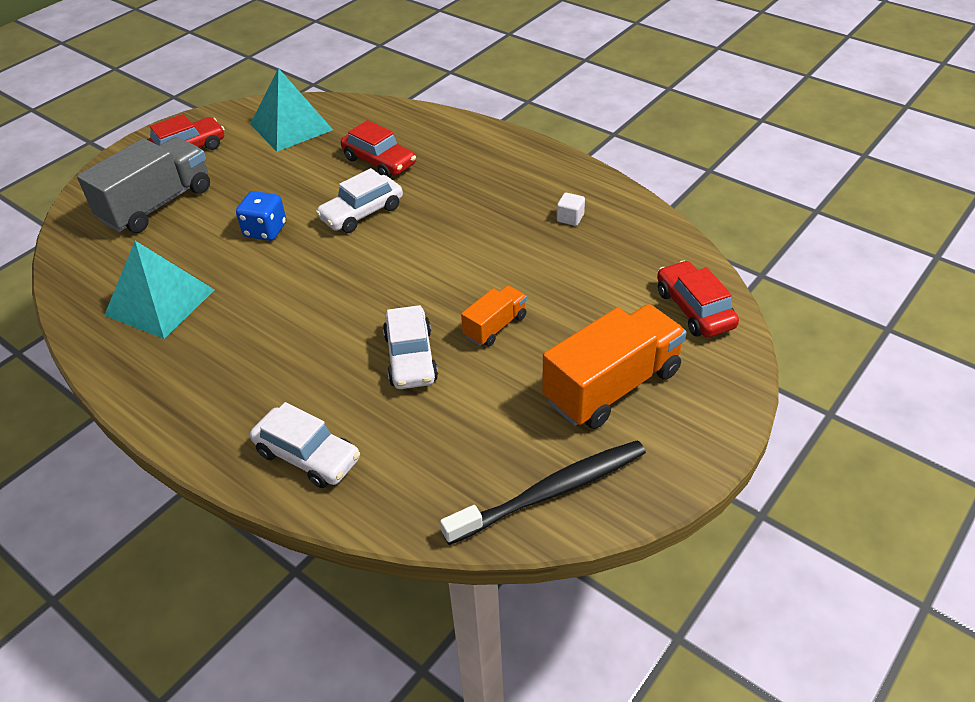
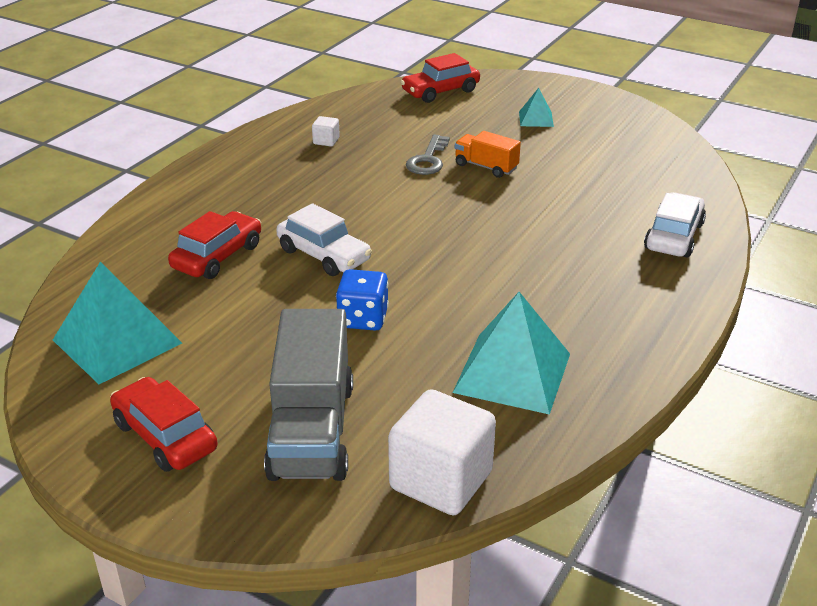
camera: 100 degrees left, 10 degrees down
grey truck [77,137,210,233] -> grey truck turned 120 degrees counterclockwise [264,309,353,481]
white car [383,305,438,389] -> none
black toothbrush [440,440,646,545] -> none
orange truck [542,304,686,429] -> turquoise pyramid [519,88,554,127]
none -> white cube [388,389,496,515]
none -> grey key [406,135,450,175]

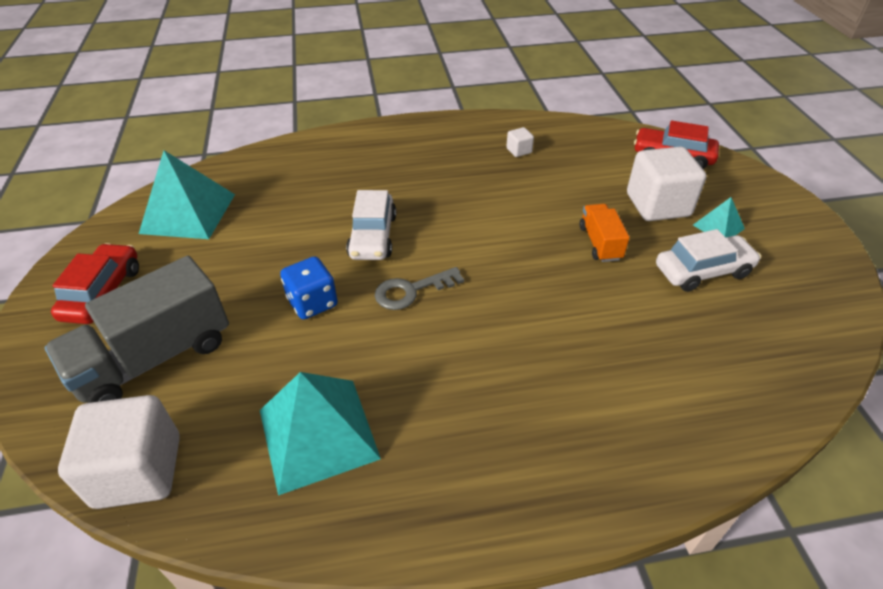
camera: 50 degrees right, 10 degrees up
red car [168,211,261,279] -> none
grey key [406,135,450,175] -> grey key moved to [375,267,464,310]
white car [644,192,706,257] -> white car moved to [656,229,761,292]
none -> white cube [627,146,706,221]

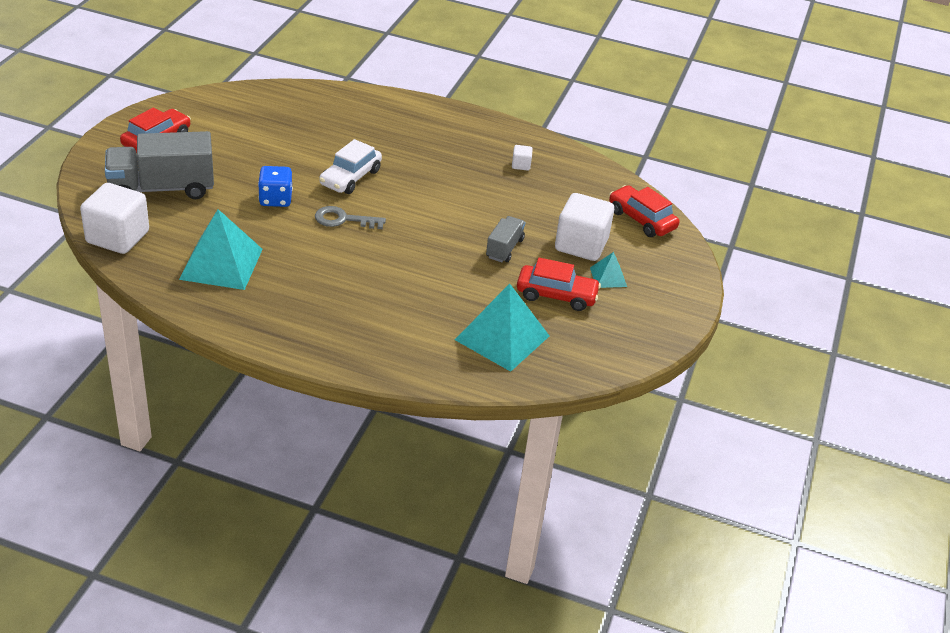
camera: 25 degrees right, 5 degrees down
turquoise pyramid [139,150,235,239] -> turquoise pyramid moved to [455,283,549,372]
orange truck [580,204,629,262] -> grey truck [486,216,525,262]
white car [656,229,761,292] -> red car [517,258,601,311]

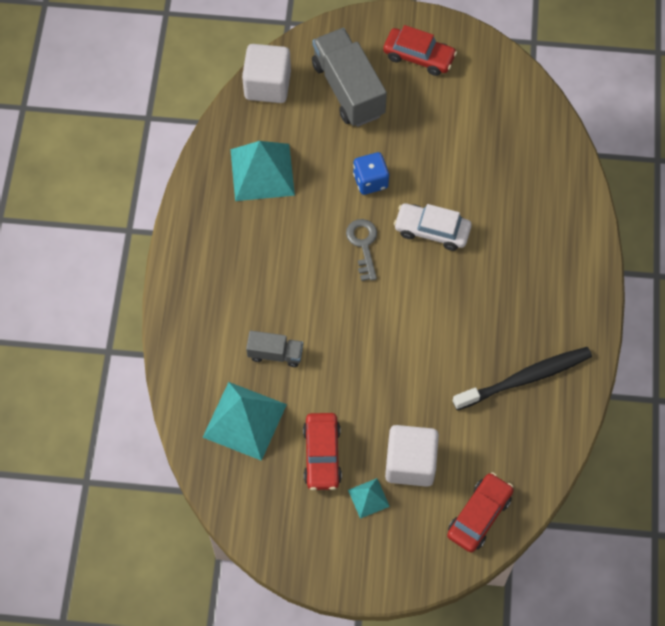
camera: 80 degrees right, 25 degrees up
grey truck [486,216,525,262] -> grey truck moved to [246,331,303,367]
white cube [512,145,533,171] -> black toothbrush [452,347,592,410]

